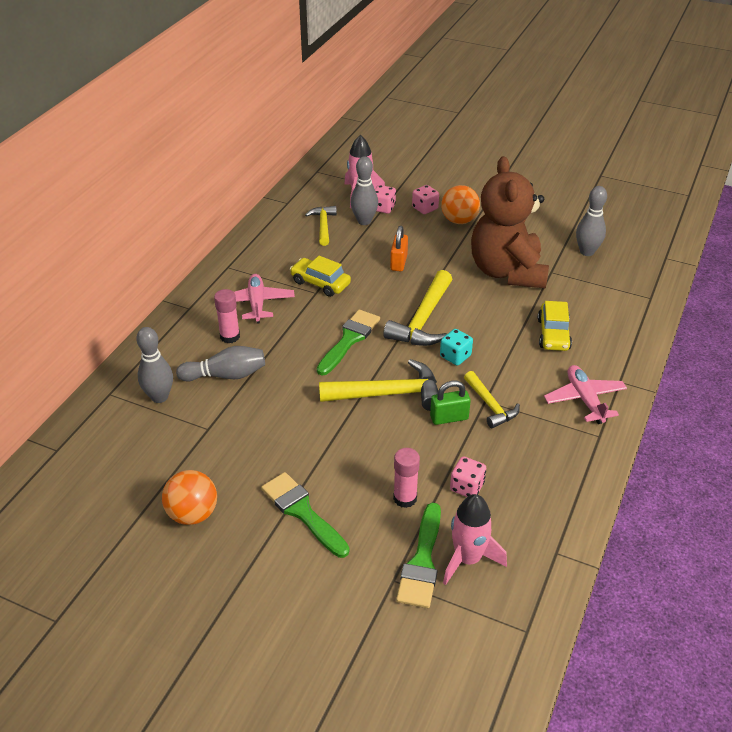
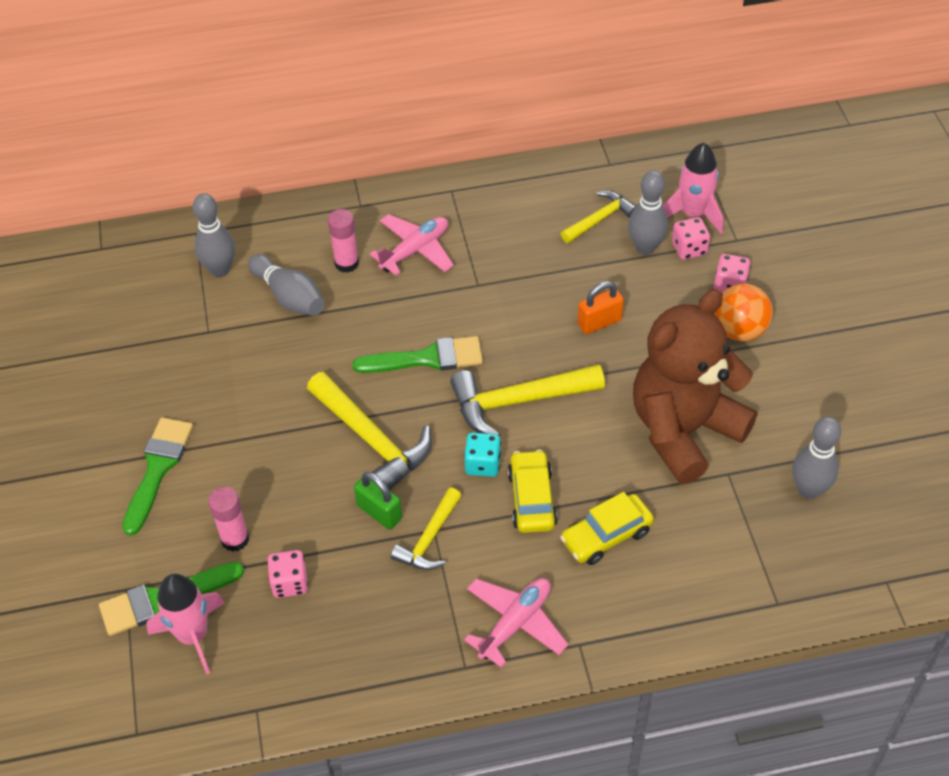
camera: 55 degrees right, 10 degrees up
orange ball [162,470,217,525] -> none
yellow car [290,256,351,297] -> yellow car moved to [507,450,558,533]

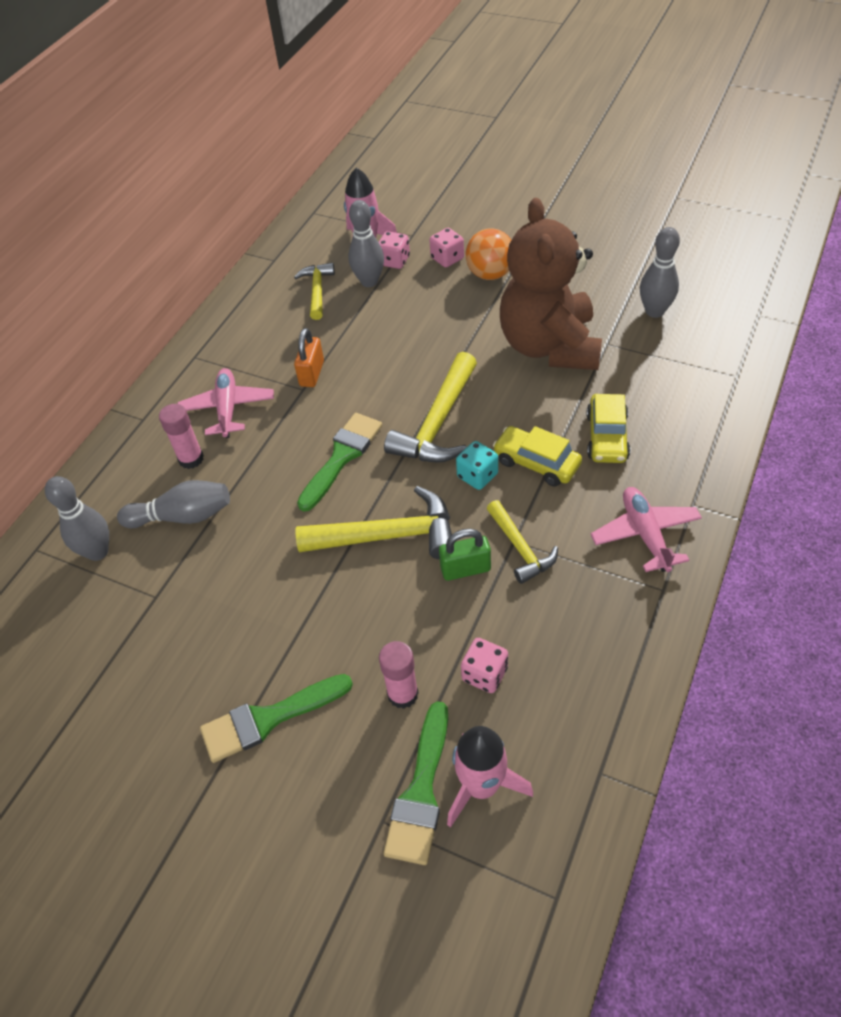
camera: 50 degrees left, 0 degrees up
green brush [122,417,193,536] -> green brush turned 75 degrees counterclockwise [200,674,353,763]
orange padlock [578,281,624,334] -> orange padlock moved to [294,328,324,387]

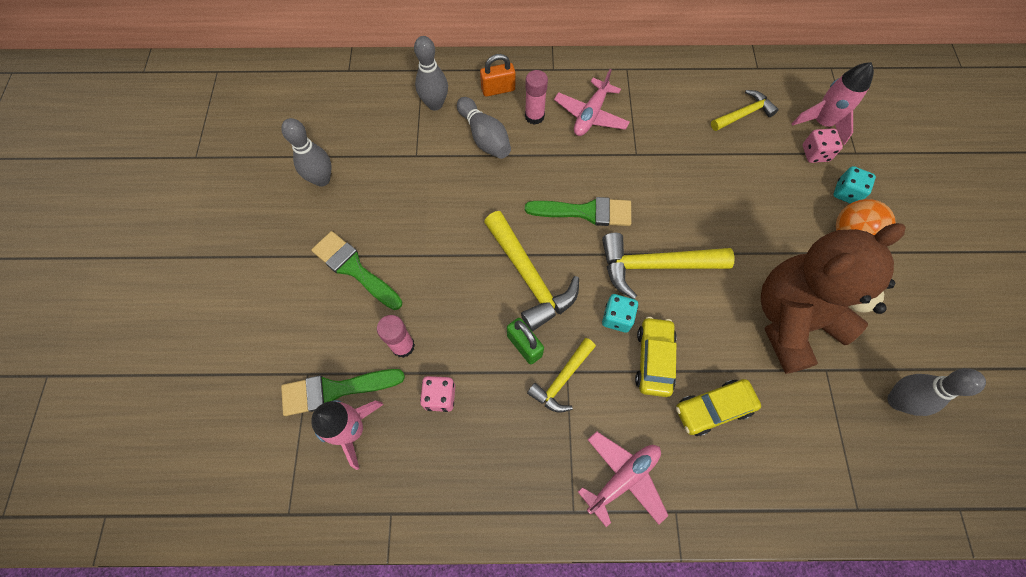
camera: 60 degrees right, 15 degrees up
pink plane [177,368,274,438] -> pink plane turned 150 degrees clockwise [554,69,630,136]
orange padlock [294,328,324,387] -> orange padlock moved to [480,54,515,97]
grey bowling pin [348,200,384,287] -> grey bowling pin moved to [281,118,331,187]
pink dice [430,228,464,268] -> turquoise dice [833,166,876,204]

